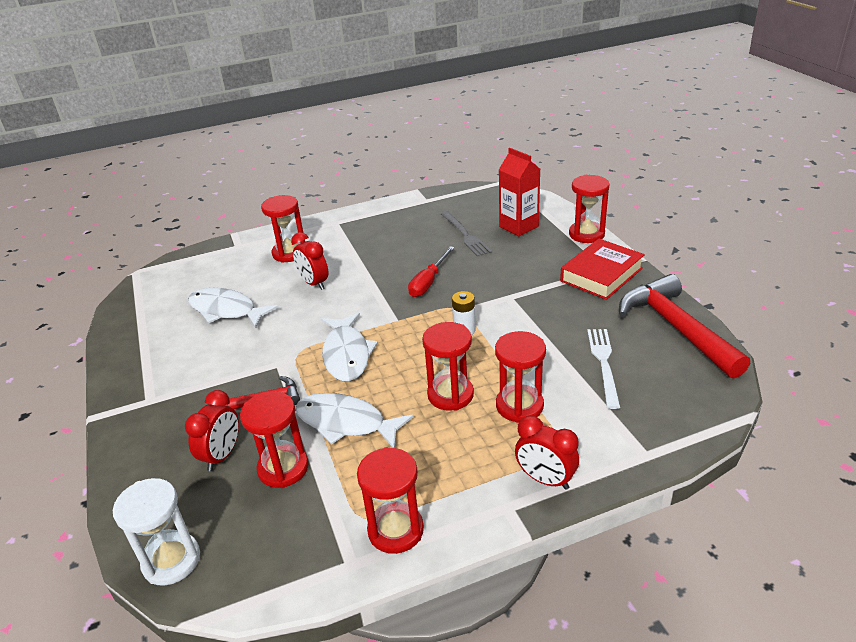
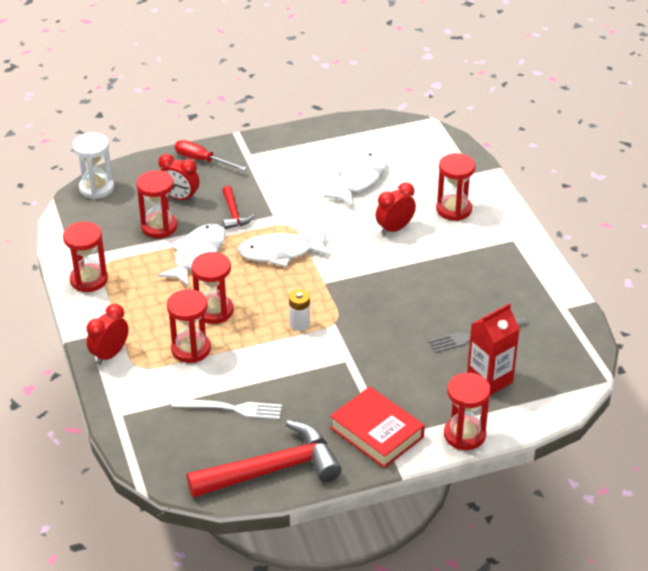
camera: 90 degrees right, 5 degrees up
red screwdriver [408,246,455,297] -> red screwdriver moved to [175,140,246,171]

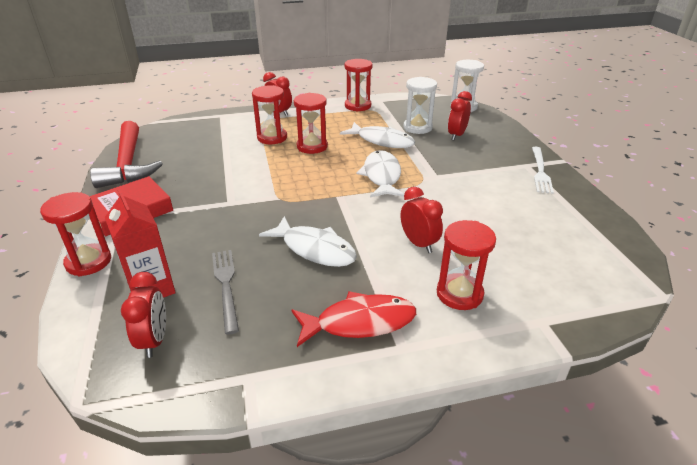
camera: 95 degrees right, 5 degrees down
red hourglass [136,170,177,238] -> white hourglass [403,77,437,134]
white fork [171,399,282,419] -> white fork moved to [532,147,554,194]
red screwdriver [175,140,246,171] -> none
red hammer [222,186,255,229] -> none
white battery [289,290,310,331] -> none
white fish [323,152,386,207] -> white fish moved to [259,216,357,267]
none -> red clock [121,272,166,358]
none -> red fish [291,291,416,347]

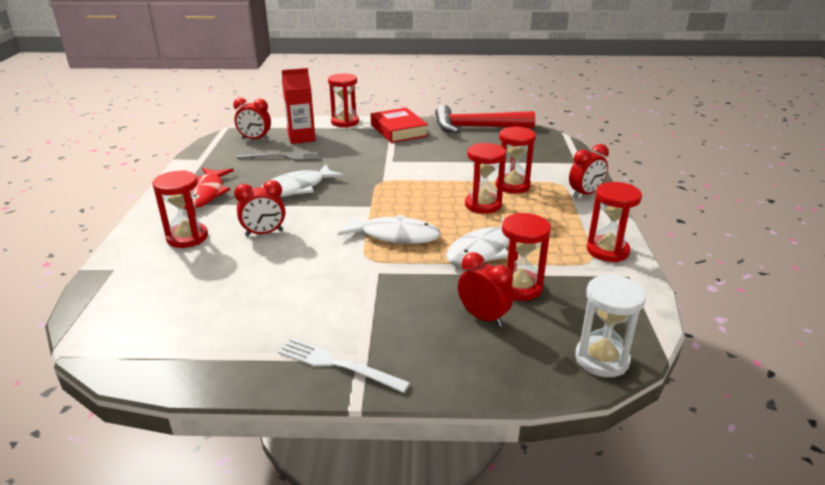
camera: 105 degrees right, 5 degrees down
white hourglass [403,77,437,134] -> red hourglass [502,213,551,301]

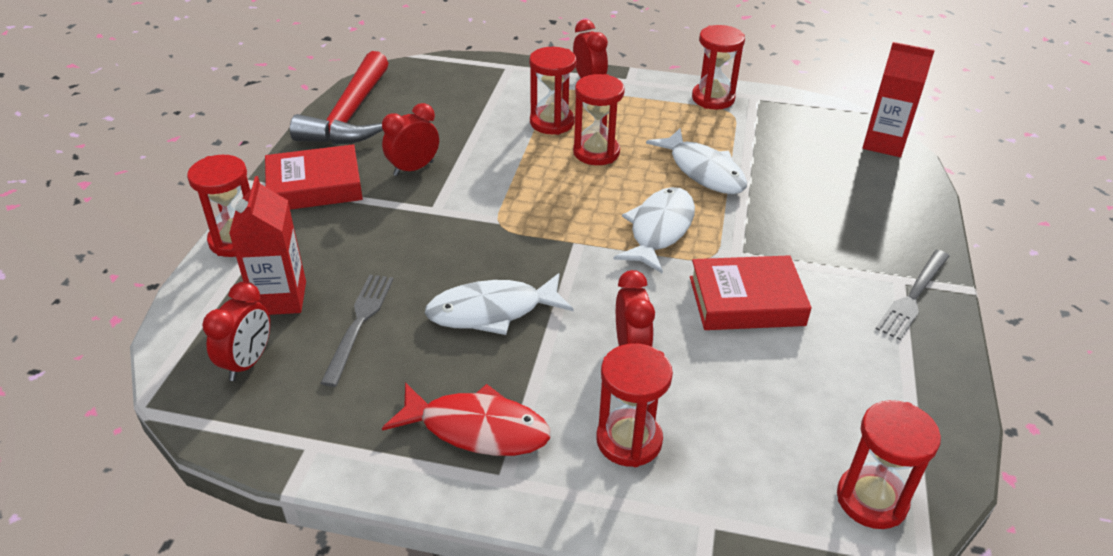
camera: 80 degrees left, 10 degrees up
white fish [261,164,345,197] -> white fish turned 105 degrees clockwise [425,273,573,335]
white fork [278,338,410,393] -> grey fork [876,250,949,340]
red clock [458,252,514,327] -> red clock moved to [382,103,439,176]
red hourglass [502,213,551,301] -> red hourglass moved to [837,400,941,529]
white hourglass [575,275,646,377] -> red carton [863,42,935,157]
none -> red book [690,255,812,330]

